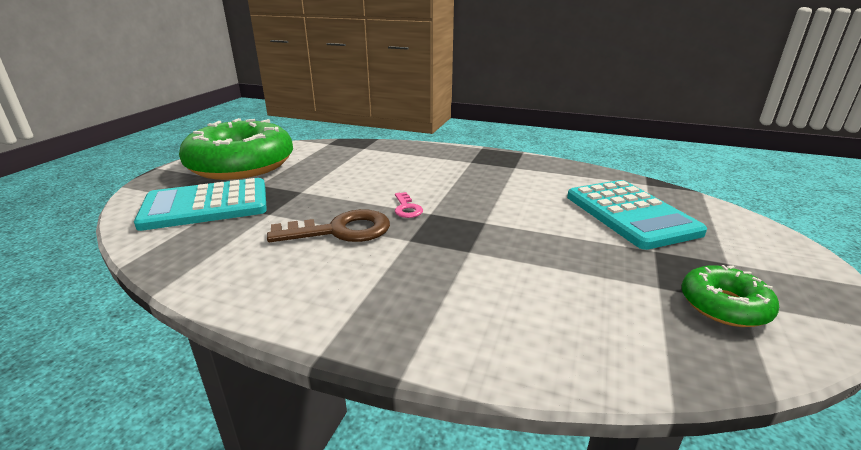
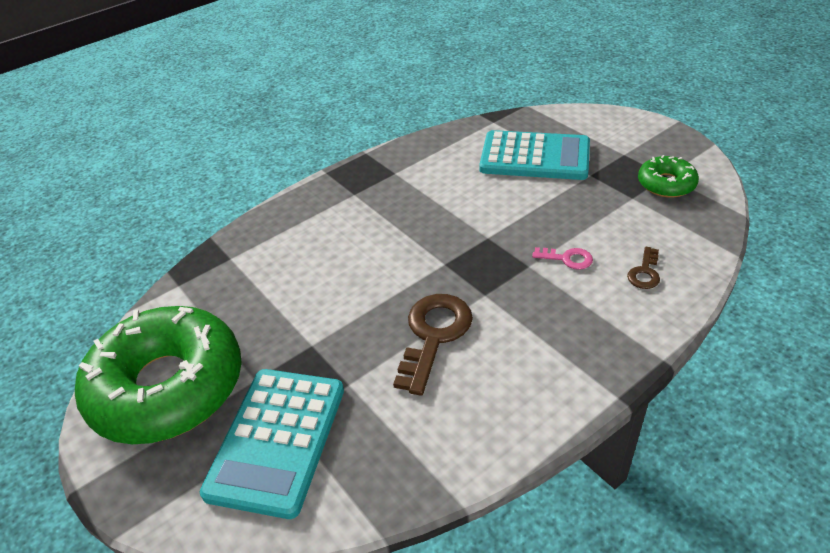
camera: 55 degrees left, 15 degrees up
pink key [395,192,423,218] -> pink key moved to [532,247,593,270]
none -> brown key [627,247,660,289]

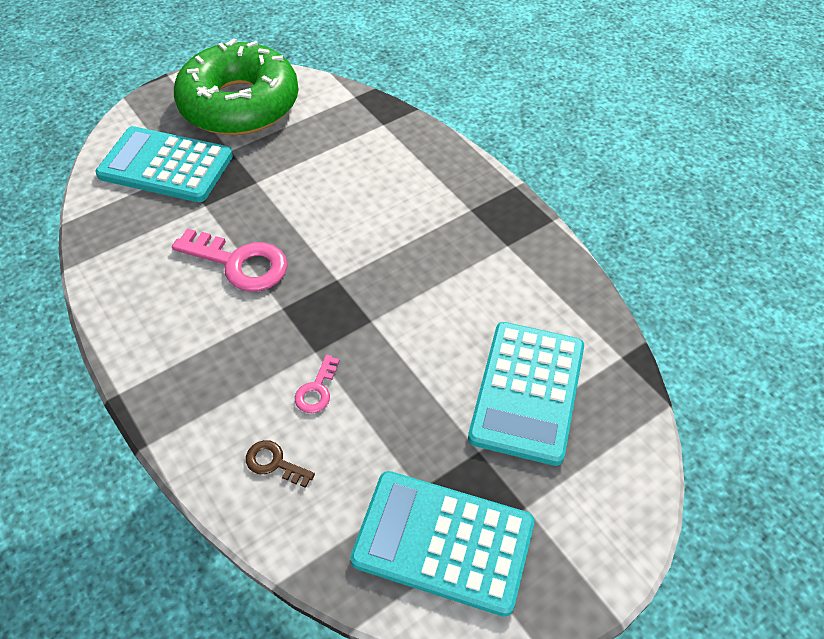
camera: 90 degrees right, 10 degrees up
brown key [393,294,473,396] -> pink key [172,228,288,291]
green donut [638,155,699,198] -> turquoise calculator [350,471,535,617]

